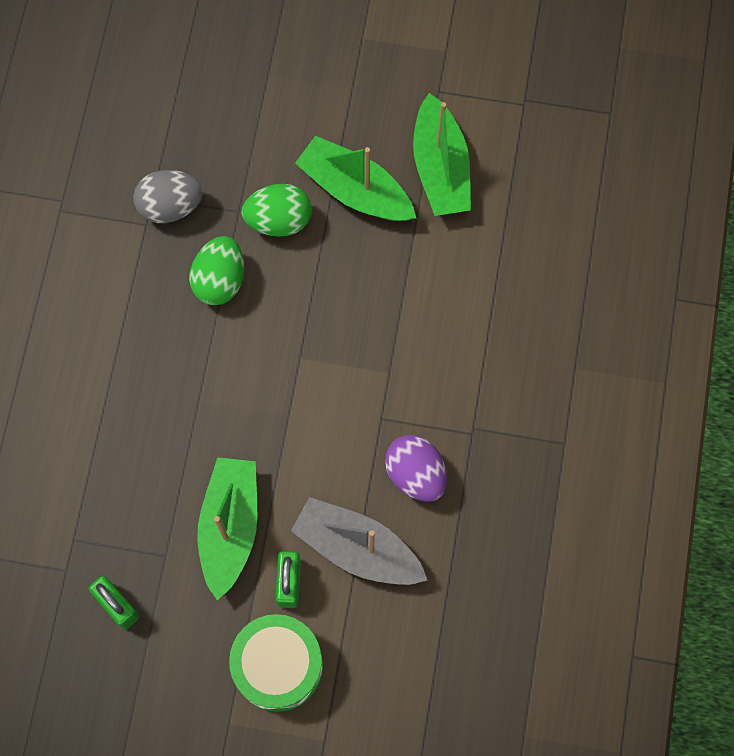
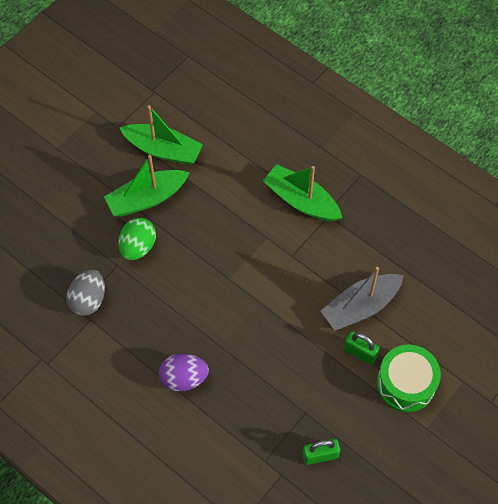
camera: 60 degrees left, 10 degrees down
green egg [189,236,244,305] -> none
green boat [197,457,257,600] -> green boat moved to [263,164,342,221]
purple egg [385,435,447,502] -> purple egg moved to [159,354,209,391]

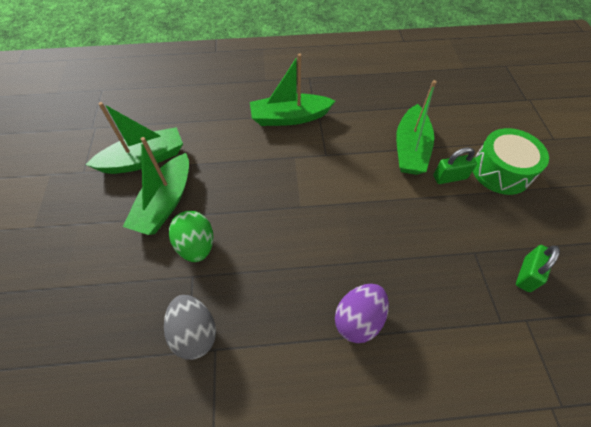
camera: 45 degrees left, 5 degrees down
grey boat [321,267,404,331] -> green boat [396,80,437,175]

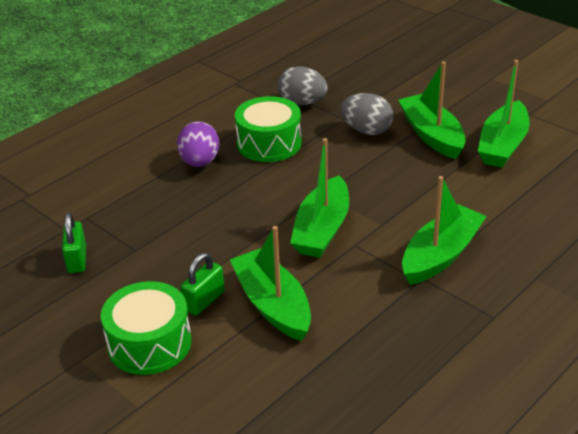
camera: 140 degrees right, 20 degrees down
green egg [169,211,213,262] -> grey egg [341,93,393,135]
none -> green drum [235,96,302,162]
none -> green boat [290,138,349,258]

